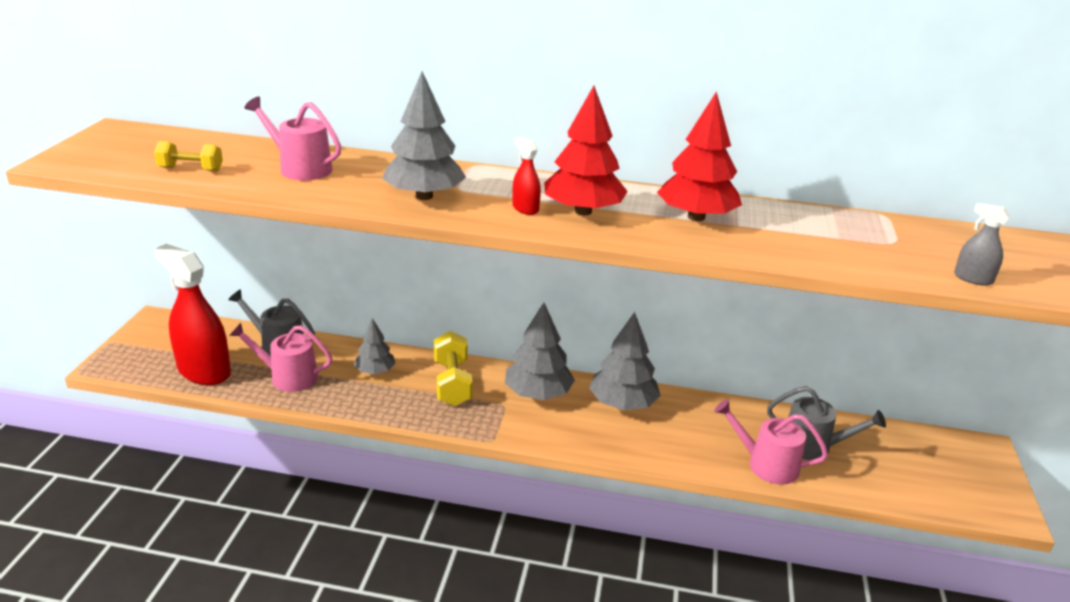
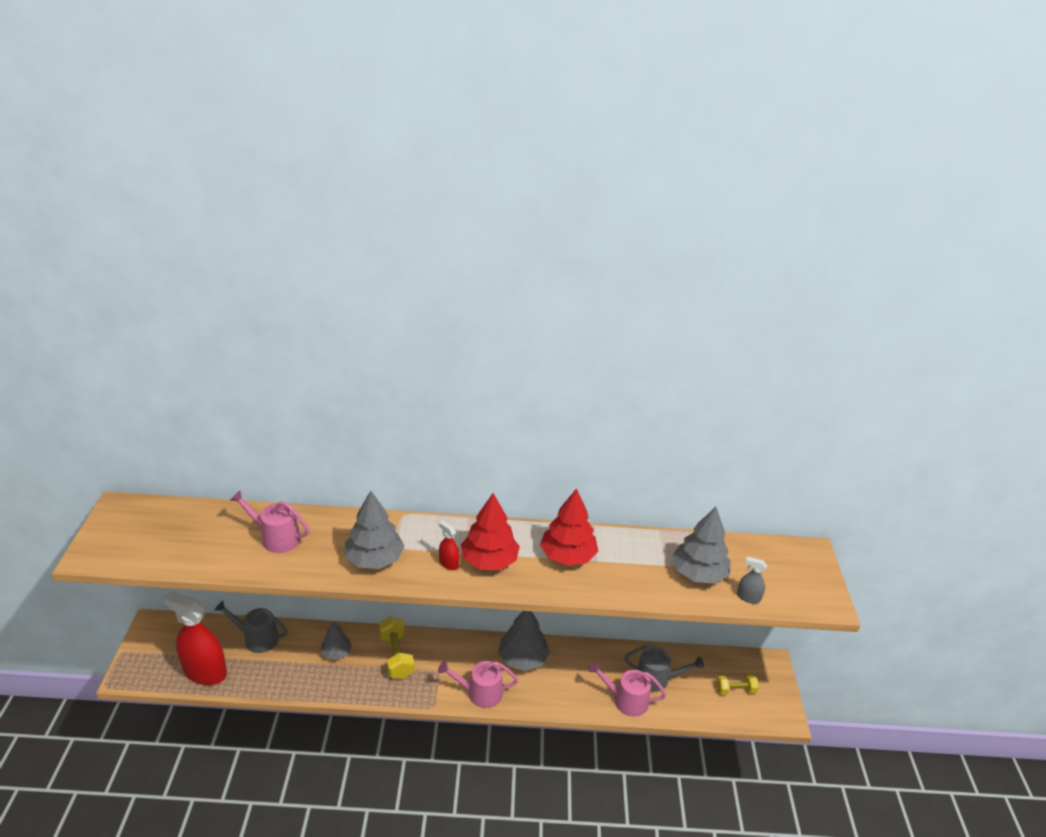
camera: 10 degrees left, 5 degrees up
yellow dumbbell [154,141,223,172] -> yellow dumbbell moved to [716,674,759,695]
pink watering can [229,323,332,392] -> pink watering can moved to [438,661,518,708]
grey tree [505,303,575,400] -> grey tree moved to [672,507,731,584]

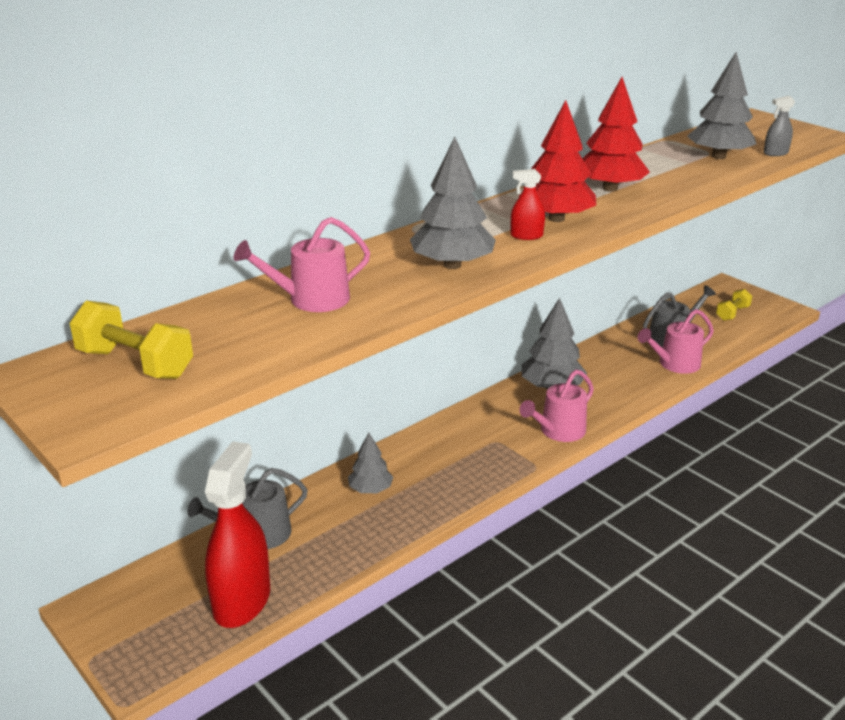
camera: 40 degrees left, 5 degrees down
red spray bottle [163,591,227,685] -> red spray bottle turned 120 degrees clockwise [205,441,270,628]
yellow dumbbell [379,616,414,679] -> yellow dumbbell moved to [70,300,193,379]

